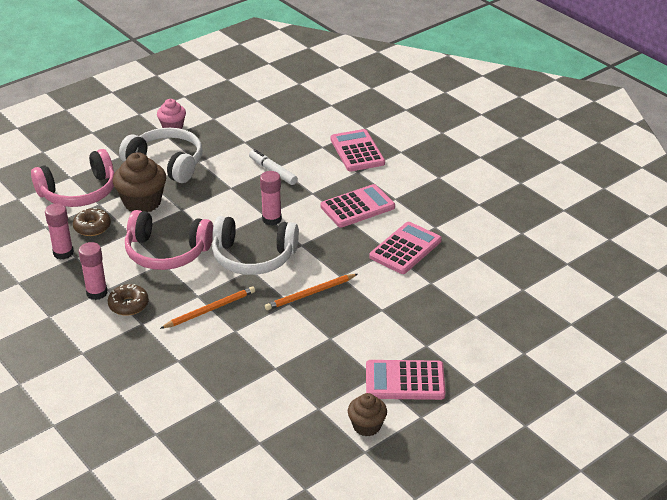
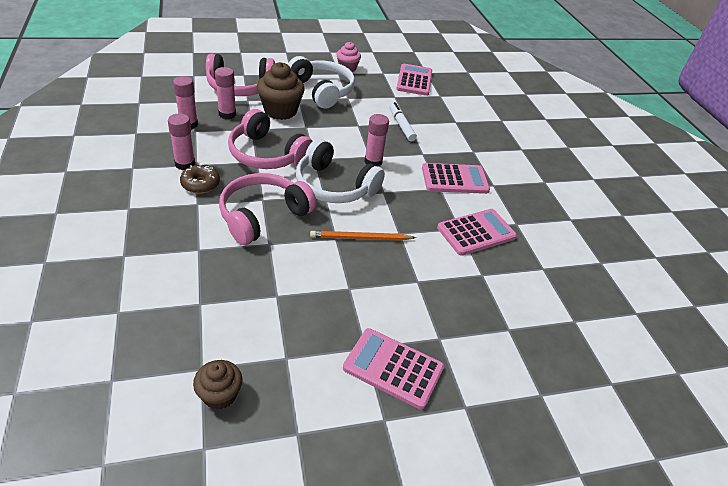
camera: 20 degrees right, 5 degrees up
brown donut [73,208,111,236] -> pink glue stick [215,67,236,119]
orange pencil [160,286,255,329] -> pink headphones [219,173,317,245]
pink calculator [331,129,385,172] -> pink calculator moved to [396,64,432,96]
brown cupcake [348,393,387,436] -> brown cupcake moved to [193,360,243,410]

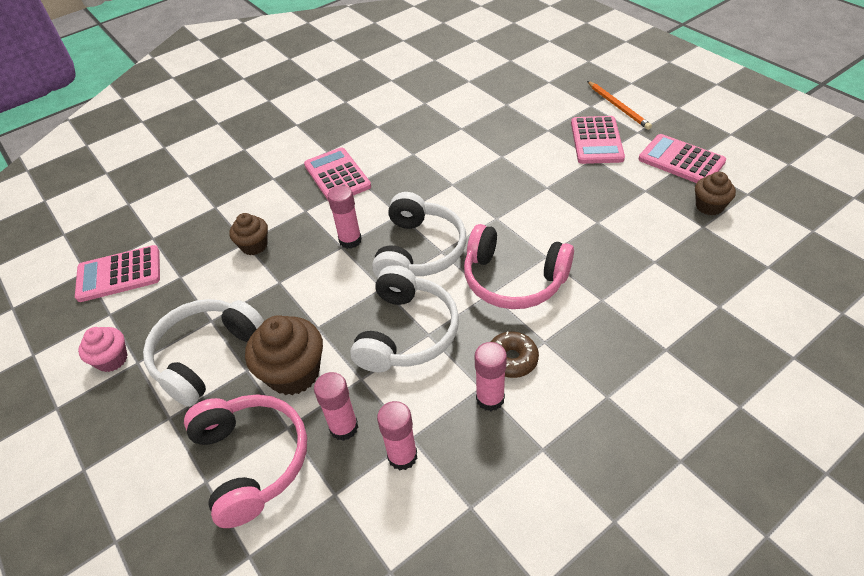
camera: 105 degrees left, 5 degrees up
pink headphones [228,109,312,169] -> white headphones [350,265,459,372]
orange pencil [310,231,416,241] -> orange pencil moved to [587,81,652,130]
white marker [389,102,417,142] -> brown cupcake [229,213,268,255]
pink calculator [437,209,517,256] -> pink calculator moved to [639,134,726,183]

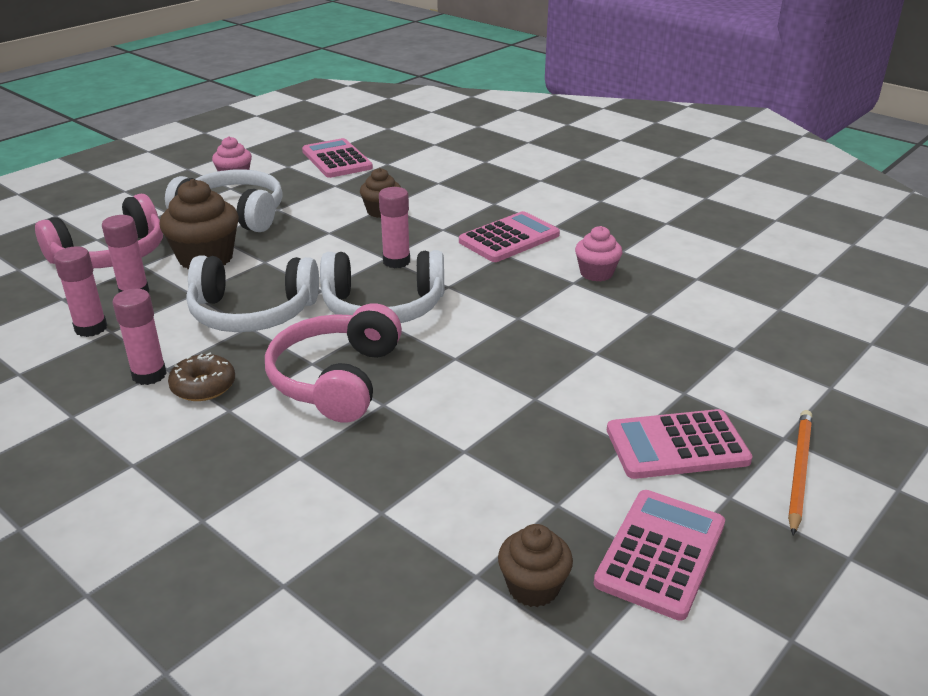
camera: 75 degrees right, 15 degrees down
orange pencil [587,81,652,130] -> orange pencil turned 150 degrees clockwise [788,410,812,535]
none -> pink cupcake [575,226,623,281]

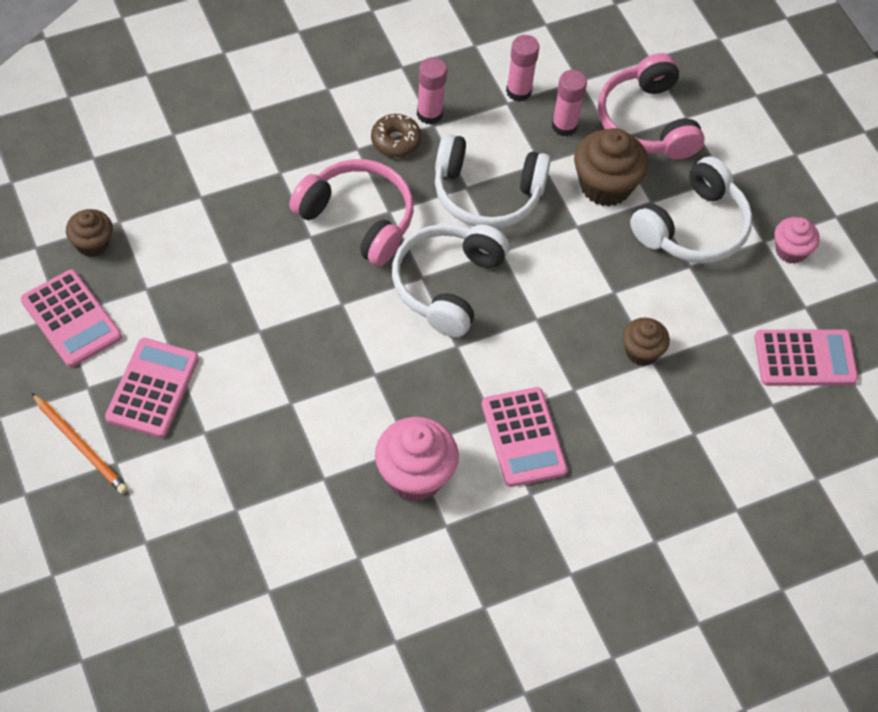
camera: 110 degrees right, 25 degrees up
white headphones [186,255,319,332] -> white headphones turned 105 degrees counterclockwise [435,134,551,228]
pink glue stick [379,187,410,268] -> none
pink cupcake [575,226,623,281] -> pink cupcake [375,417,459,502], size x1.67

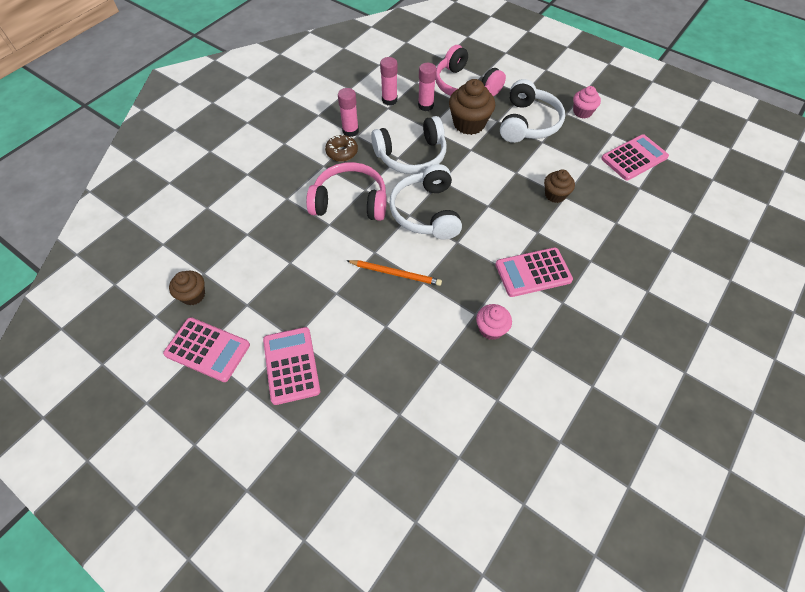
camera: 25 degrees left, 0 degrees up
orange pencil [32,393,128,494] -> orange pencil moved to [347,260,442,286]
pink cupcake [375,417,459,502] -> pink cupcake [476,304,512,340], size x0.60
pink calculator [482,387,568,487] -> pink calculator turned 120 degrees clockwise [495,247,573,297]

